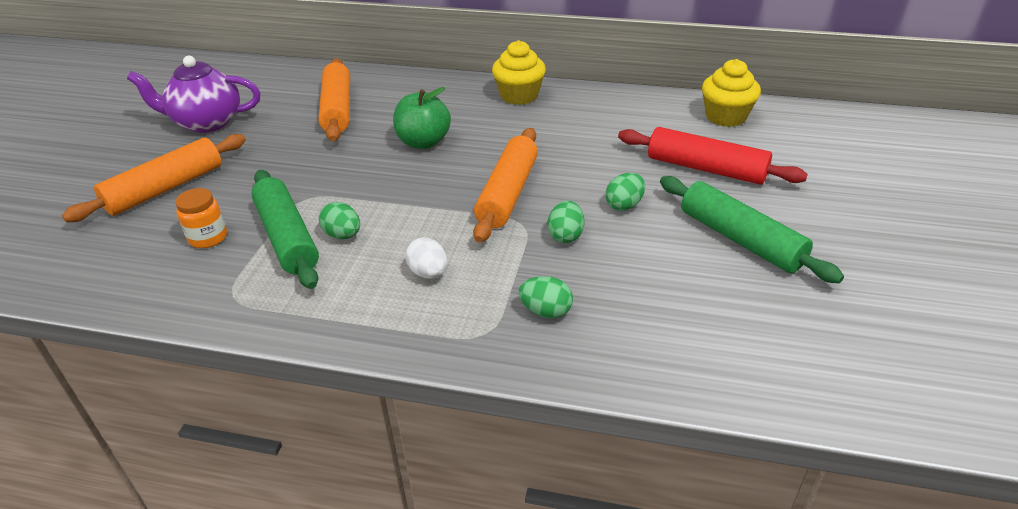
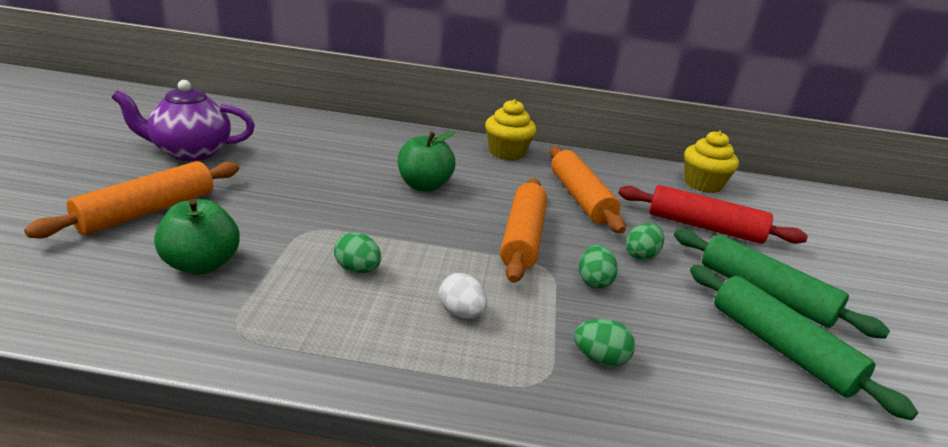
camera: 10 degrees left, 10 degrees down
orange jar [175,188,227,248] -> green apple [154,199,240,275]
green rolling pin [251,170,319,289] -> green rolling pin moved to [690,265,918,420]
orange rolling pin [318,58,350,141] -> orange rolling pin moved to [549,146,626,233]

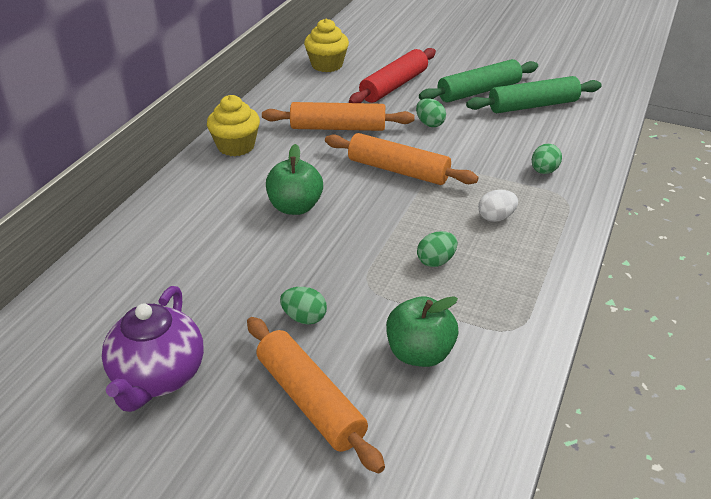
camera: 70 degrees left, 10 degrees up
green egg [579,245,618,289] -> green egg moved to [280,287,327,325]

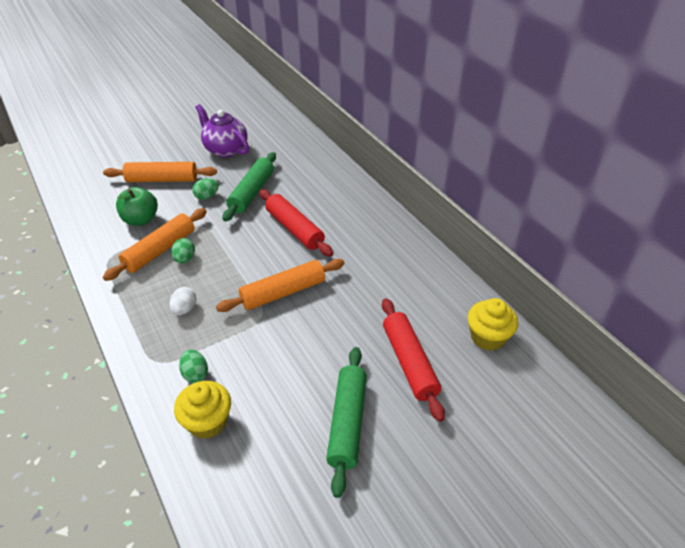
camera: 125 degrees right, 5 degrees up
yellow cupcake [207,95,260,156] -> yellow cupcake moved to [174,381,231,439]
orange rolling pin [262,102,415,131] -> orange rolling pin moved to [103,208,207,281]
green apple [266,144,323,215] -> red rolling pin [259,189,333,257]
green egg [416,98,446,127] -> none
green rolling pin [466,76,602,113] -> green rolling pin moved to [223,152,276,221]

